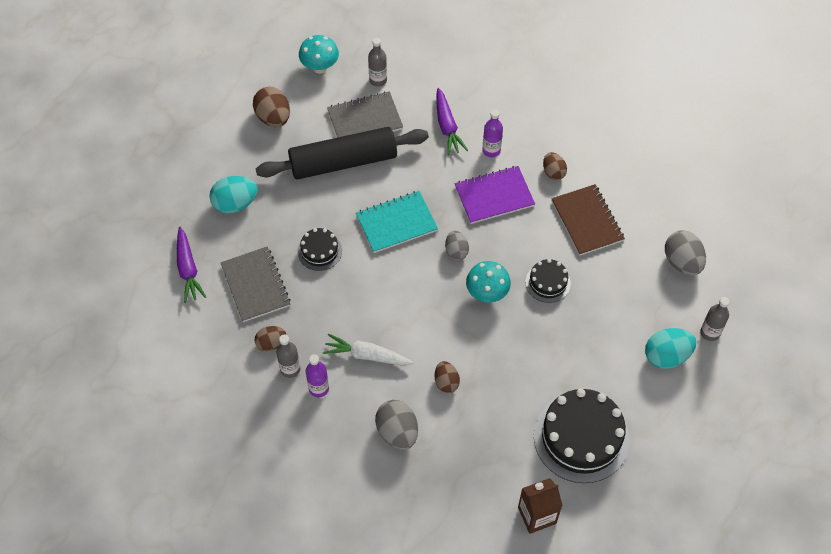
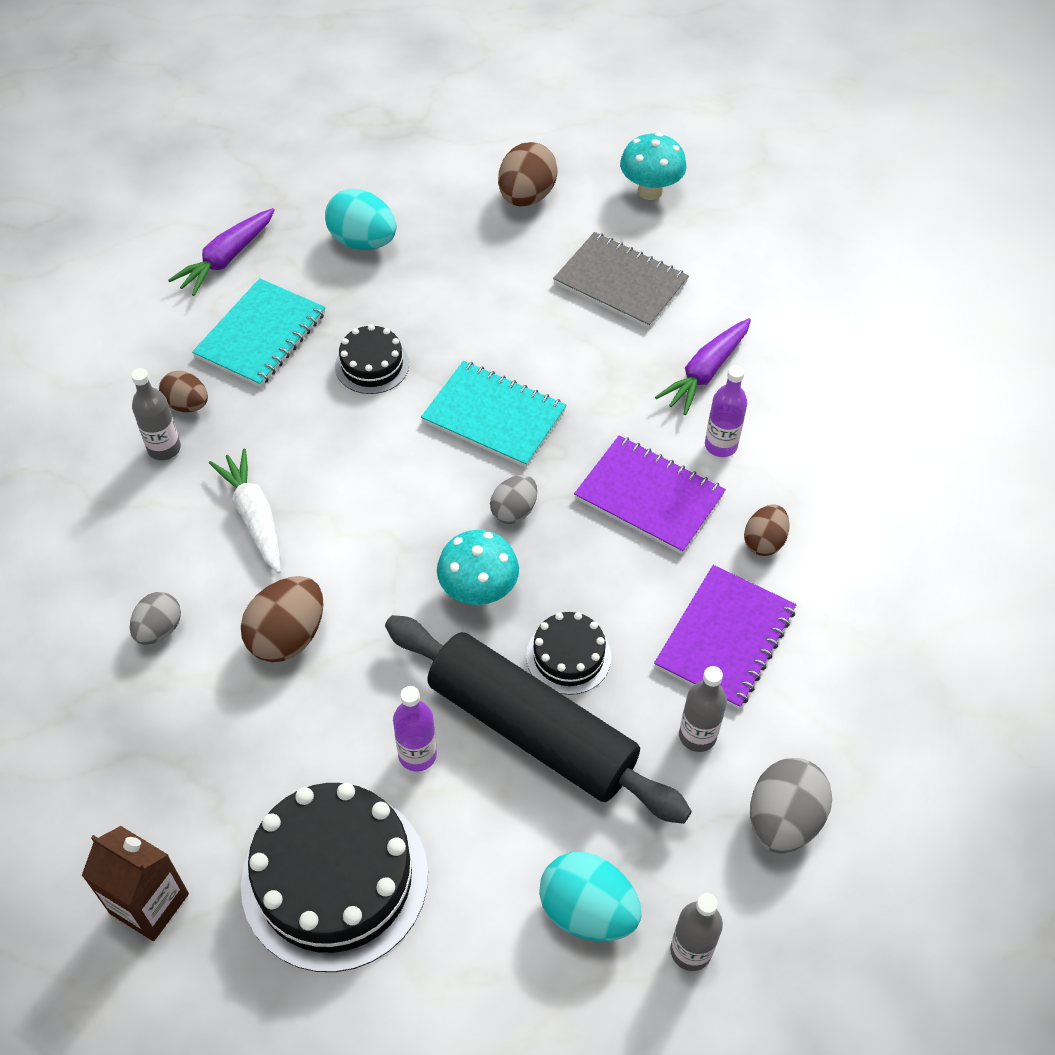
camera: 50 degrees right, 5 degrees down
grey notebook [220,247,291,322] -> turquoise notebook [192,278,326,387]
black rolling pin [256,127,429,180] -> black rolling pin moved to [385,615,692,824]
purple bottle [305,354,329,397] -> purple bottle moved to [393,686,437,771]
grey bottle [368,38,387,87] -> grey bottle moved to [679,666,727,752]
grey egg [375,400,418,450] -> grey egg [130,592,181,645], size x0.63
brown egg [435,361,460,393] -> brown egg [241,576,324,662], size x1.59
brown notebook [551,184,625,255] -> purple notebook [654,565,797,709]

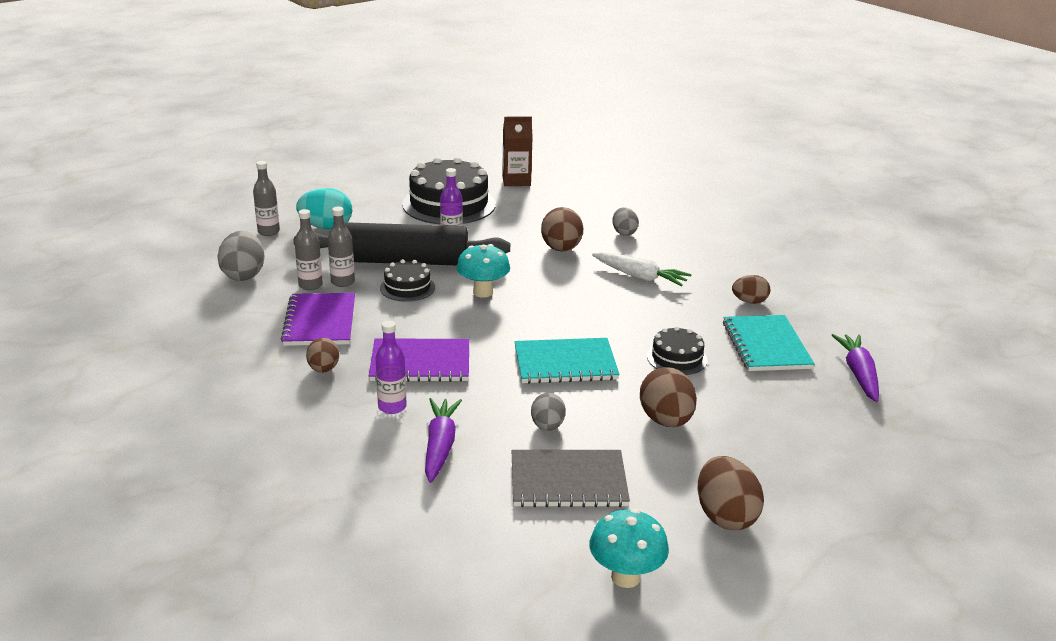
camera: 145 degrees right, 25 degrees down
grey bottle [131,368,181,460] -> grey bottle moved to [328,207,355,287]
turquoise egg [325,189,396,250] -> none
grey egg [490,475,537,524] -> grey egg moved to [531,393,566,431]
none -> brown egg [640,367,697,427]

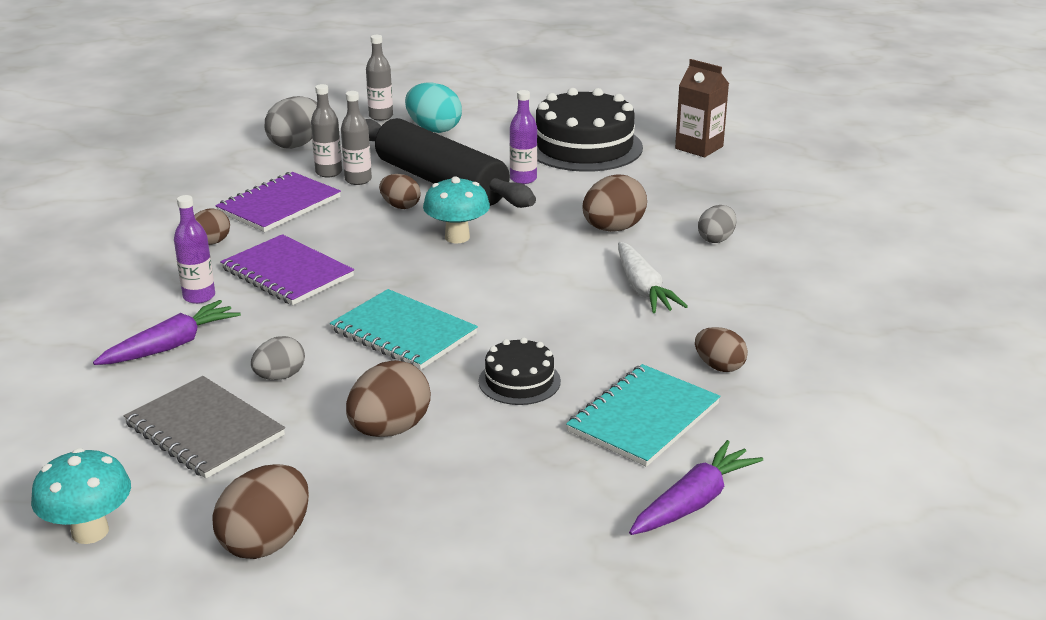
camera: 45 degrees right, 0 degrees up
black cake [380,259,435,302] -> brown egg [379,174,421,209]

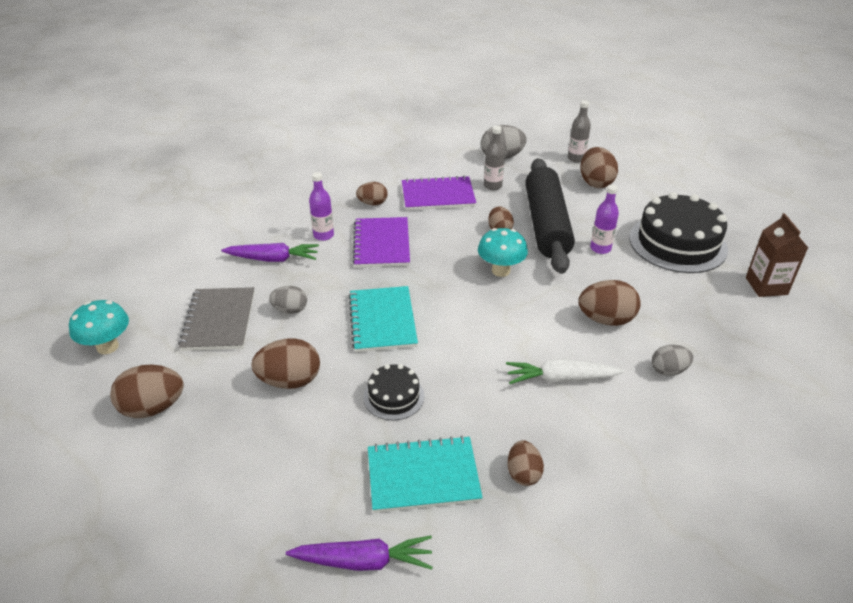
camera: 45 degrees right, 10 degrees up
grey bottle [341,91,372,185] -> none
turquoise egg [405,82,462,133] -> brown egg [580,147,618,188]
white carrot [618,242,688,313] -> white carrot turned 60 degrees clockwise [506,359,624,384]

